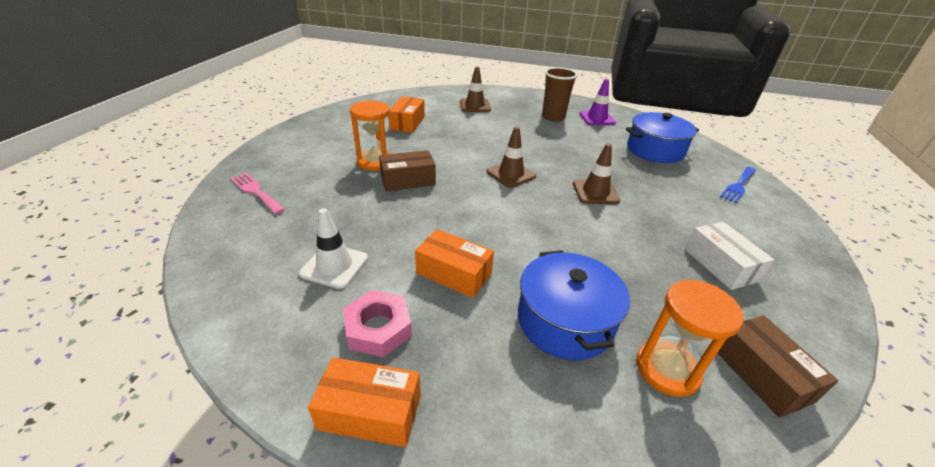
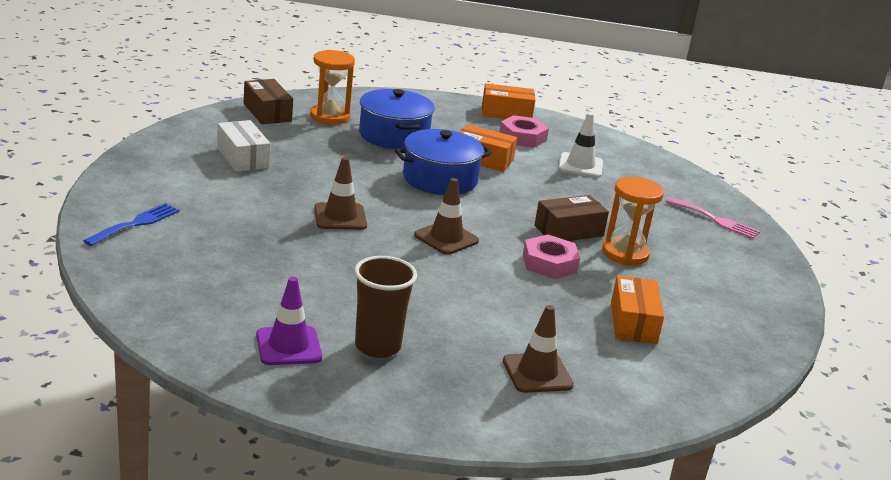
camera: 170 degrees right, 10 degrees down
blue pot [626,112,699,163] -> blue pot moved to [395,129,492,195]
none -> pink nut [523,235,580,279]

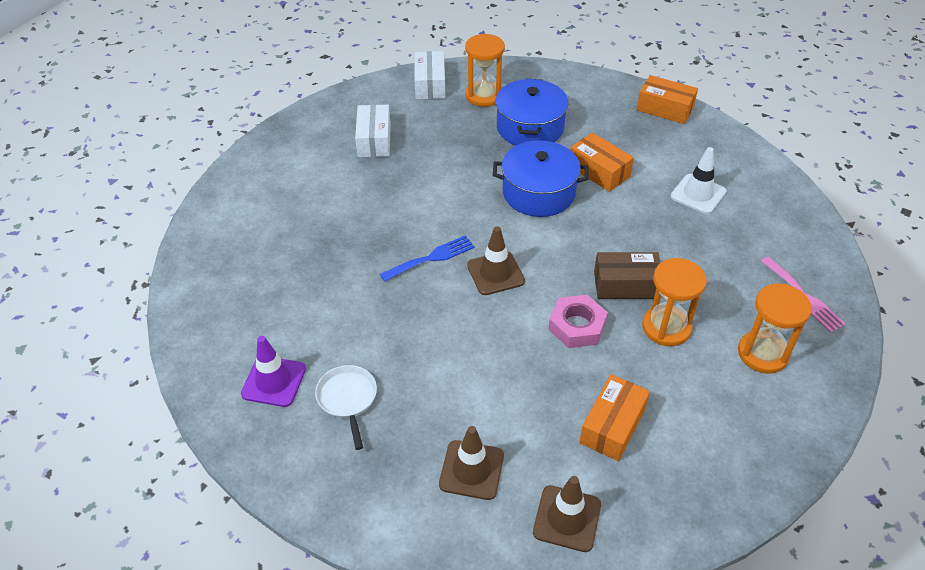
camera: 30 degrees right, 20 degrees up
blue fork [83,203,180,246] -> blue fork moved to [380,235,475,282]
brown box [244,79,293,124] -> white box [415,51,446,99]
brown traffic cone [314,157,367,230] -> brown traffic cone moved to [533,476,601,552]
brown cup [354,256,417,358] -> white pan [315,365,377,450]
pink nut [499,115,549,148] -> none
none -> orange hourglass [738,284,812,374]

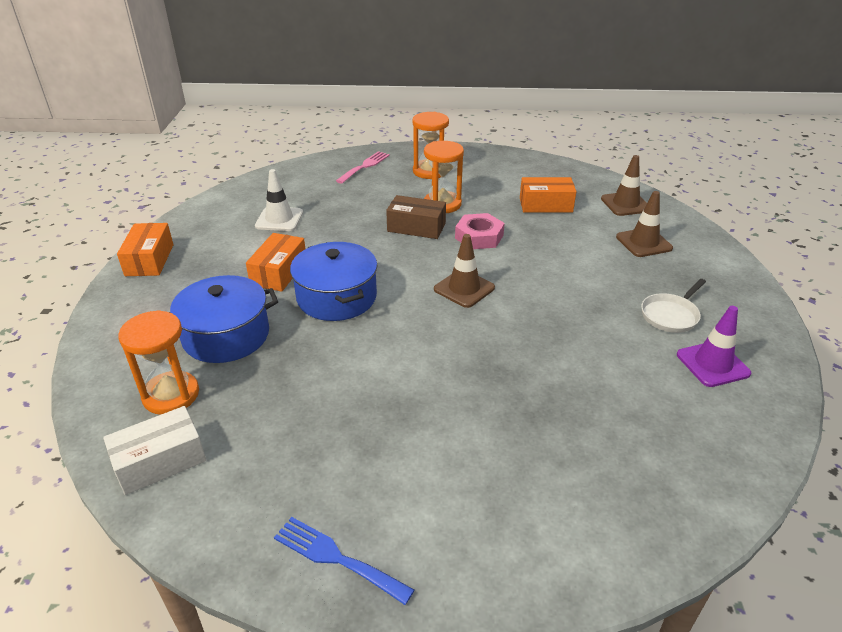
camera: 120 degrees left, 10 degrees down
white box [355,105,391,157] -> none
blue fork [380,235,475,282] -> blue fork moved to [274,517,414,605]
brown box [594,252,660,299] -> brown box turned 45 degrees counterclockwise [386,195,446,239]

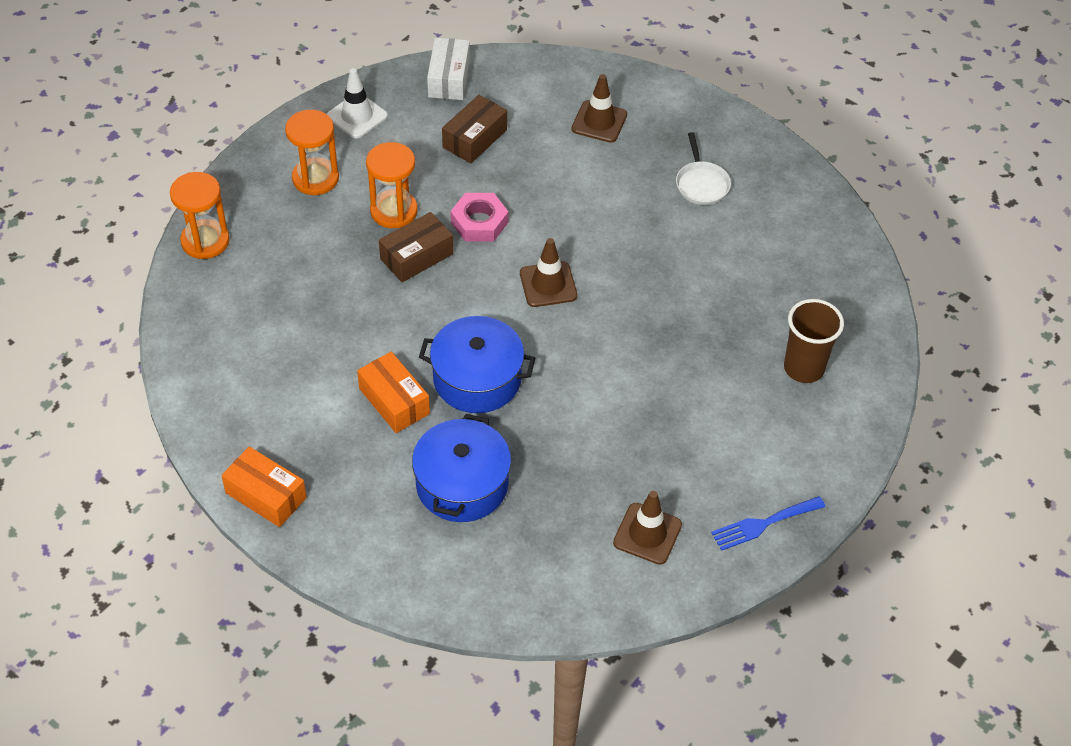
camera: 55 degrees left, 15 degrees up
white box [103,406,206,495] -> white box moved to [427,38,470,100]
orange hourglass [118,310,199,415] -> orange hourglass moved to [170,172,230,259]
white traffic cone [255,169,303,231] -> white traffic cone moved to [327,68,388,139]
pink fork [336,151,390,184] -> none
orange box [520,177,577,213] -> brown box [442,95,507,164]
brown traffic cone [601,155,647,216] -> brown traffic cone moved to [613,491,682,565]
purple traffic cone [677,306,751,387] -> none
none -> brown cup [784,299,844,383]

